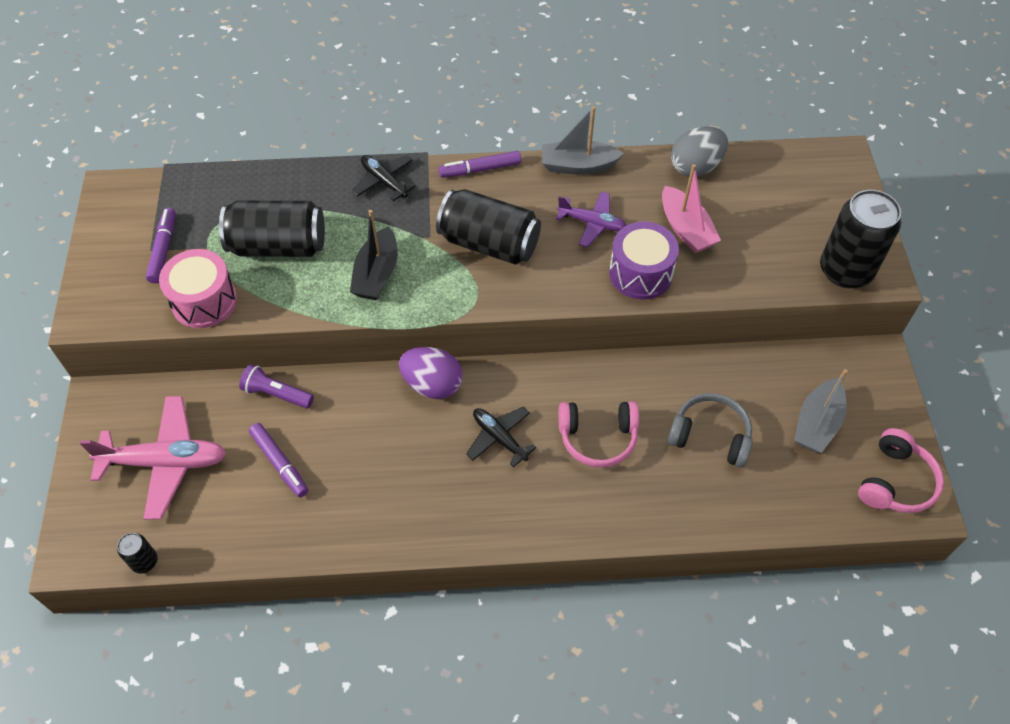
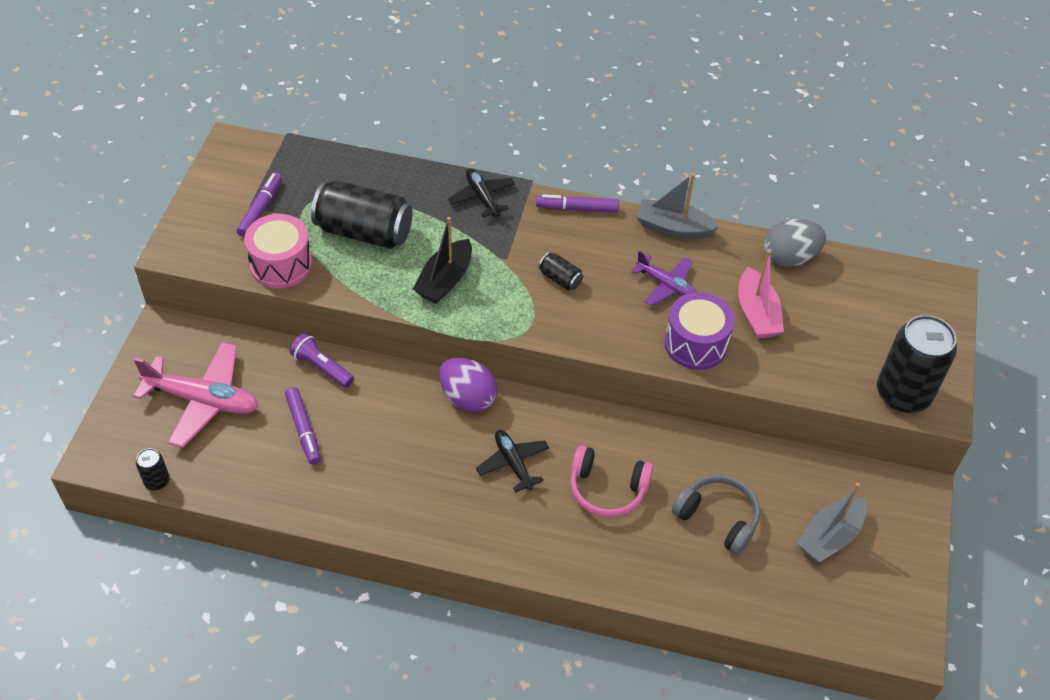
camera: 15 degrees right, 5 degrees down
black can [436,189,541,265] -> black can [538,252,583,290], size x0.45
pink headphones [858,428,944,513] -> none

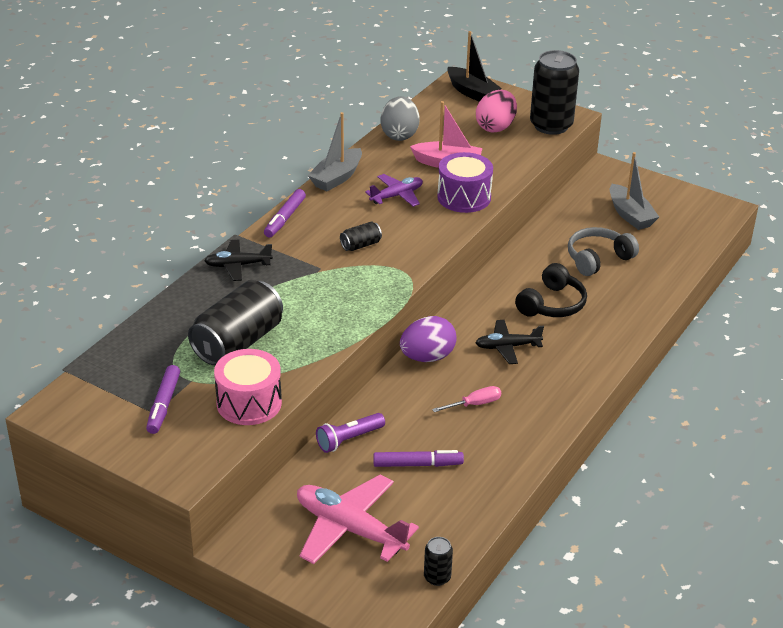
camera: 70 degrees left, 15 degrees down
pink plane [133,342,258,448] -> pink plane turned 90 degrees counterclockwise [297,475,419,564]
purple marker [237,172,282,237] -> purple marker turned 120 degrees counterclockwise [146,365,180,434]
black boat [413,217,472,303] -> black boat moved to [447,31,501,101]
pink headphones [570,445,653,518] -> black headphones [515,263,587,317]
none -> pink screwdriver [432,386,501,412]
none -> pink egg [476,90,517,132]

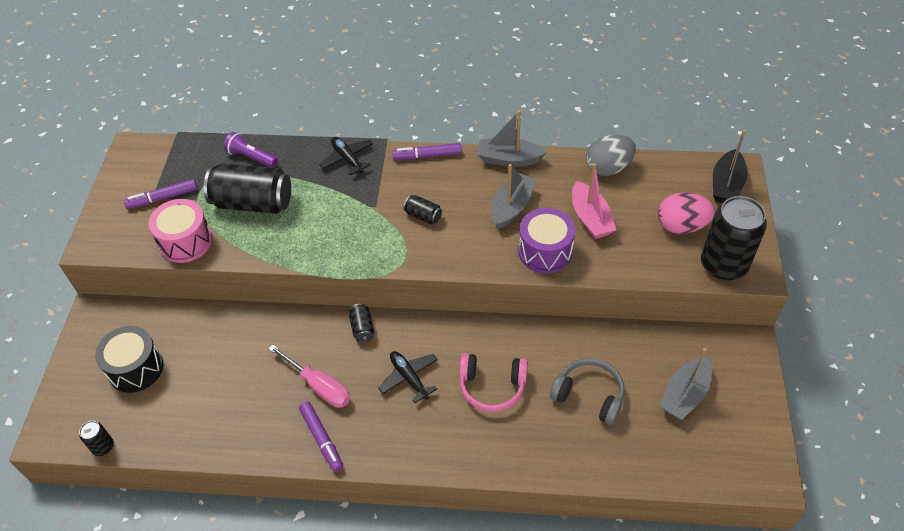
camera: 65 degrees right, 15 degrees up
pink plane [297,475,419,564] -> black drum [95,326,163,393]
purple flashlight [316,413,385,453] -> purple flashlight moved to [224,132,278,168]
purple plane [365,174,423,207] -> grey boat [492,164,536,229]
purple marker [373,450,464,467] -> purple marker moved to [299,401,343,472]
purple egg [400,316,457,362] -> black can [348,304,374,343]
pink screwdriver [432,386,501,412] -> pink screwdriver [268,344,350,408], size x1.55
black headphones [515,263,587,317] -> pink headphones [459,353,528,412]

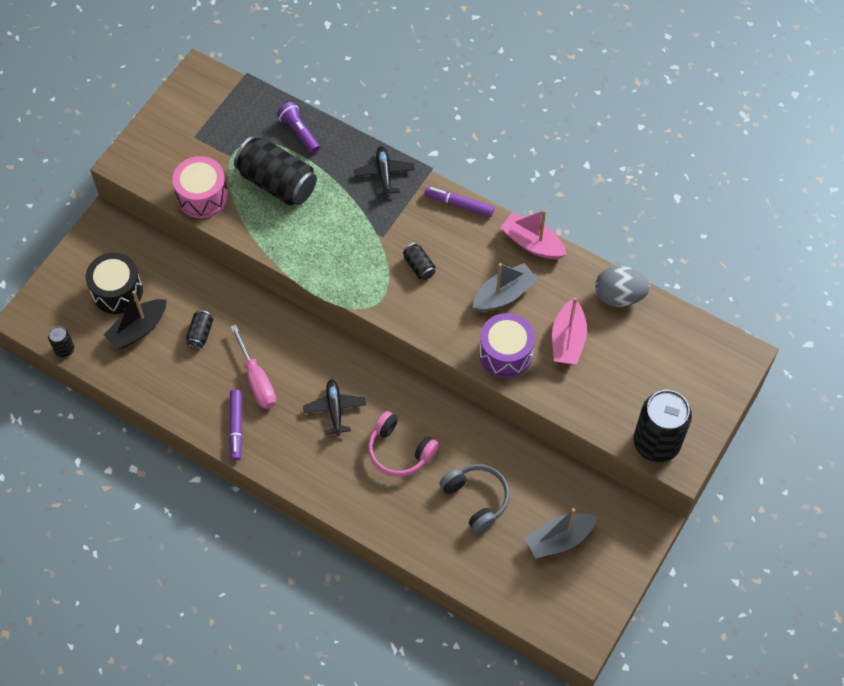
camera: 25 degrees right, 10 degrees up
purple marker [124,179,197,209] -> none
black can [348,304,374,343] -> black can moved to [186,310,213,349]
grey boat [477,110,547,167] -> pink boat [500,210,567,259]
pink egg [658,192,715,234] -> none
black boat [713,129,748,203] -> black boat moved to [104,291,167,350]

